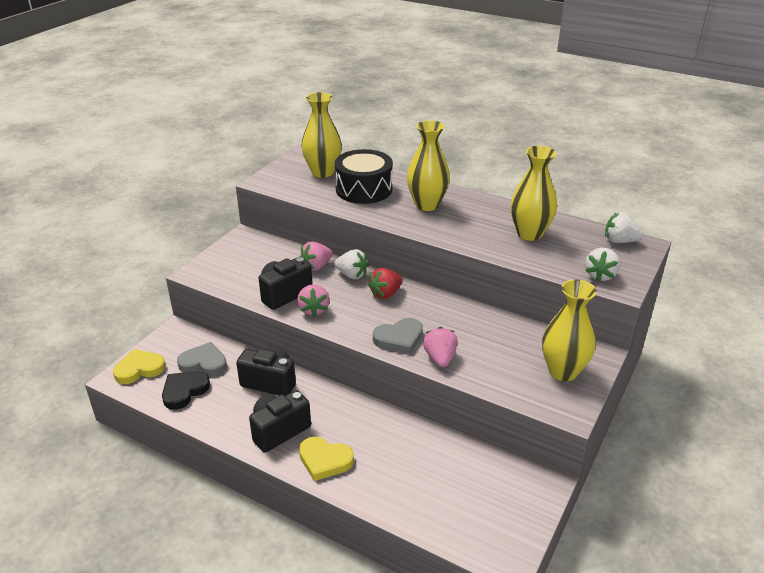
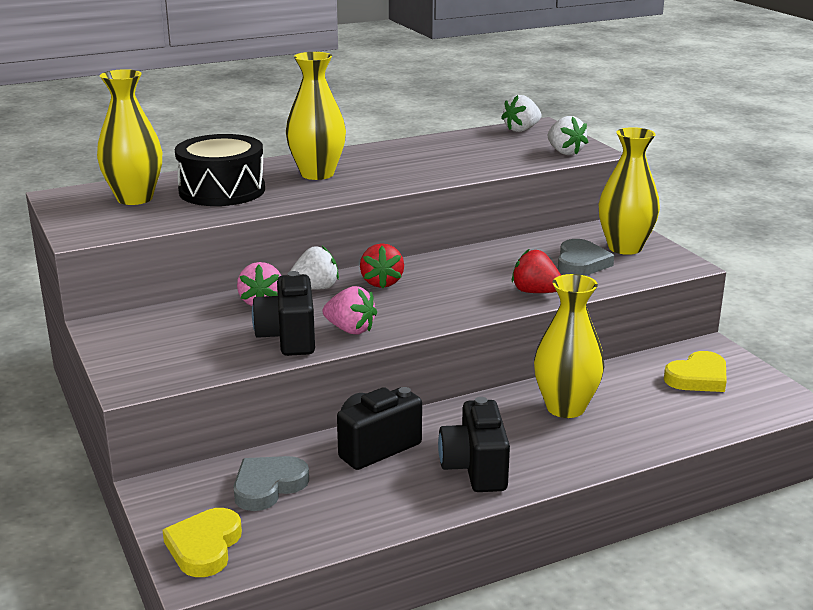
camera: 55 degrees left, 10 degrees down
black heart [162,371,210,410] -> none
yellow heart [299,437,354,481] -> yellow heart moved to [664,351,727,392]
grey heart [373,318,423,354] -> grey heart moved to [558,239,614,276]
pink strawberry [423,327,458,367] -> red strawberry [512,249,561,293]
yellow vase [511,146,557,241] -> yellow vase moved to [534,274,605,418]

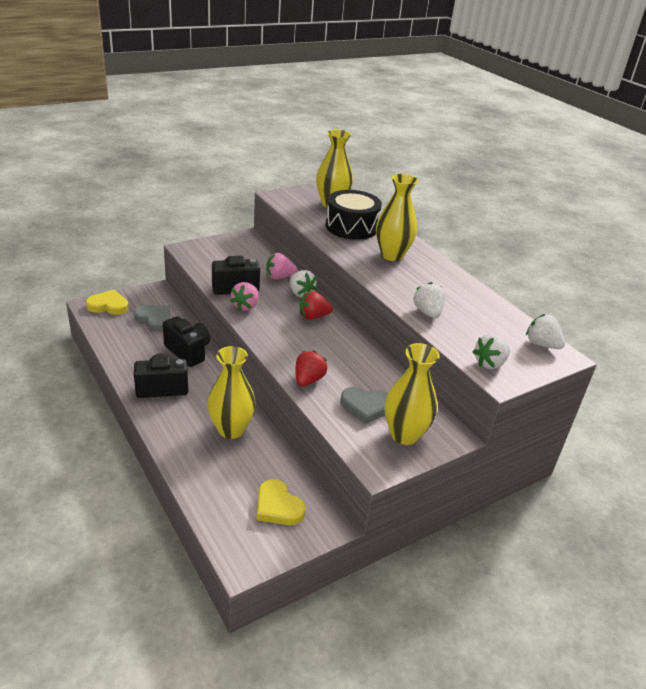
camera: 80 degrees right, 10 degrees up
none -> white strawberry [413,282,445,318]

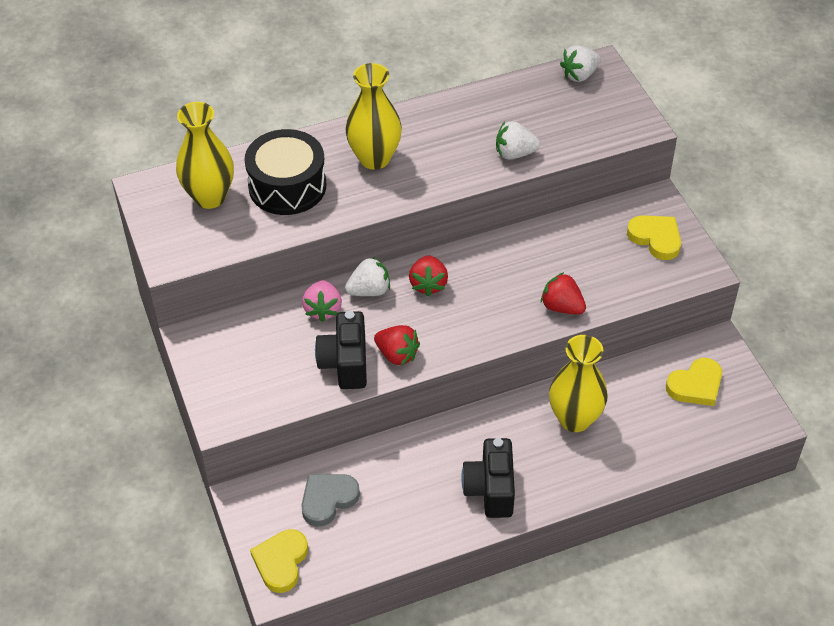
camera: 75 degrees left, 15 degrees up
black camera [163,316,210,367] -> none
pink strawberry [230,282,259,311] -> red strawberry [374,325,420,366]
grey heart [340,387,388,424] -> none
yellow vase [385,343,440,445] -> yellow heart [627,215,681,260]
white strawberry [473,334,510,369] -> none

